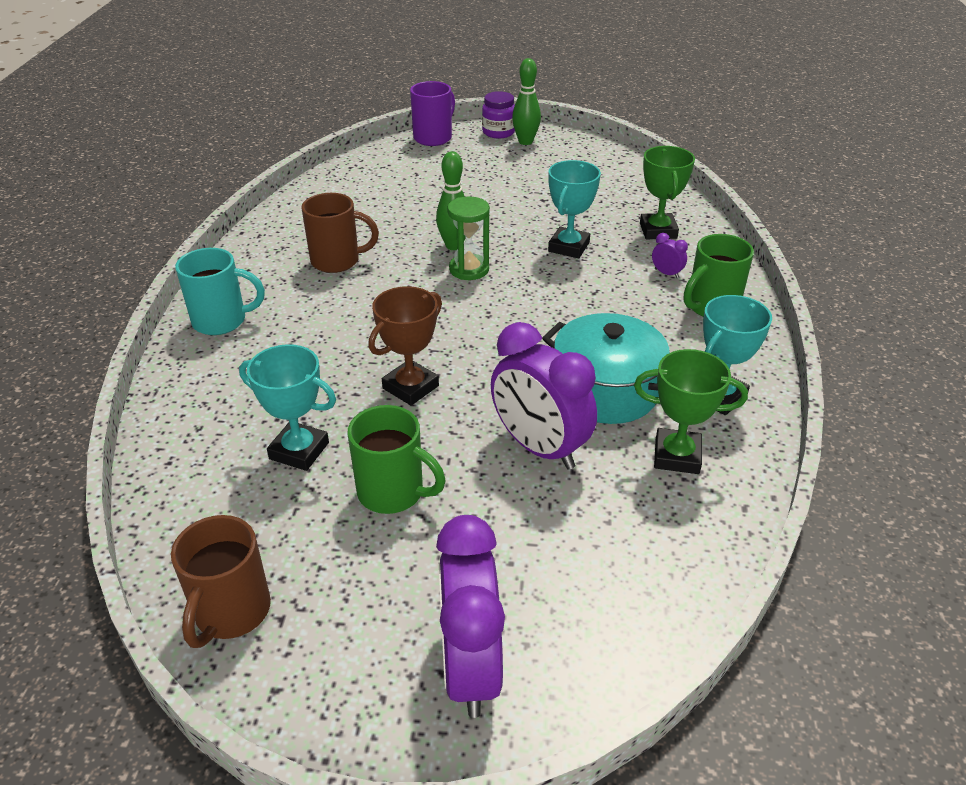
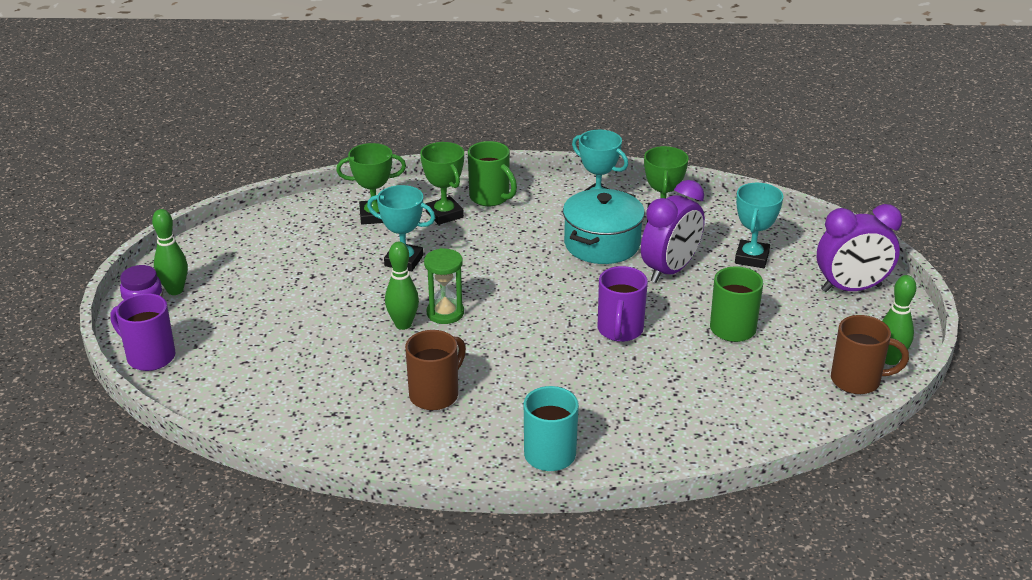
camera: 95 degrees left, 5 degrees down
turquoise trophy [239,344,336,471] -> turquoise trophy moved to [735,183,783,268]
brown mug [301,193,379,273] -> brown mug turned 45 degrees clockwise [405,330,466,410]
brown trophy [368,286,442,406] -> purple mug [598,266,648,342]
purple clock [652,233,688,278] -> green trophy [420,142,464,225]
none -> green bowling pin [882,275,916,365]

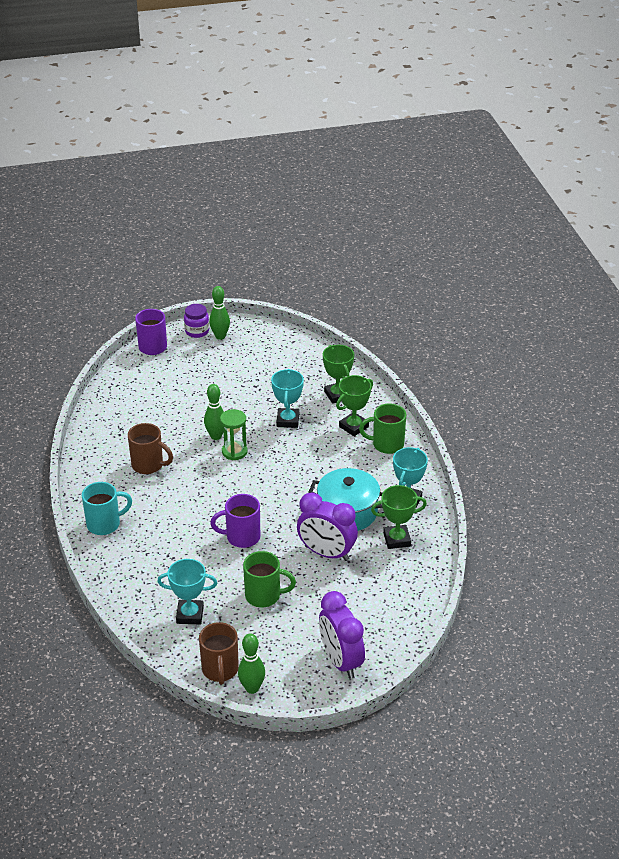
camera: 75 degrees right, 5 degrees up
green mug [468,141,517,206] -> green mug turned 60 degrees clockwise [359,403,406,454]
turquoise trophy [735,183,783,268] -> turquoise trophy moved to [157,559,217,625]

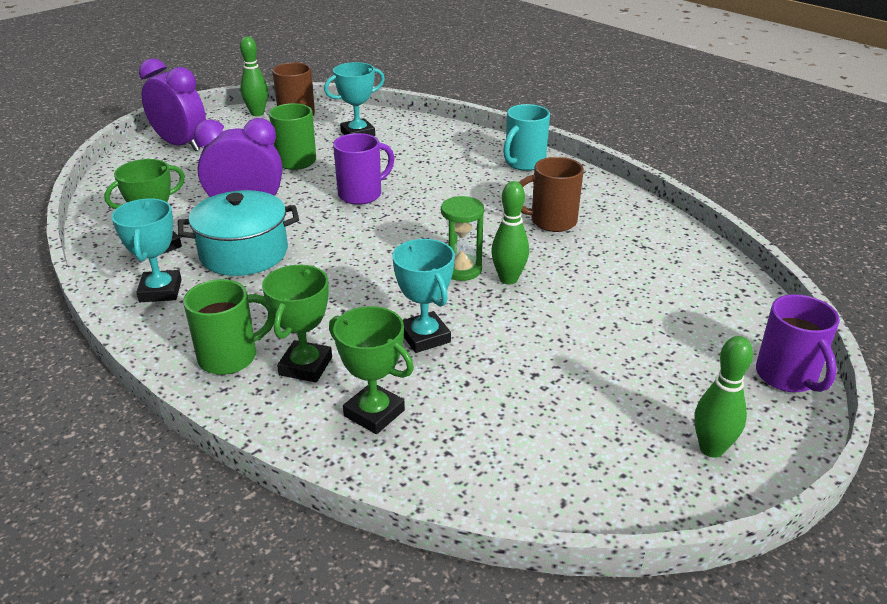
camera: 150 degrees right, 5 degrees down
purple jar [184,304,209,338] -> none

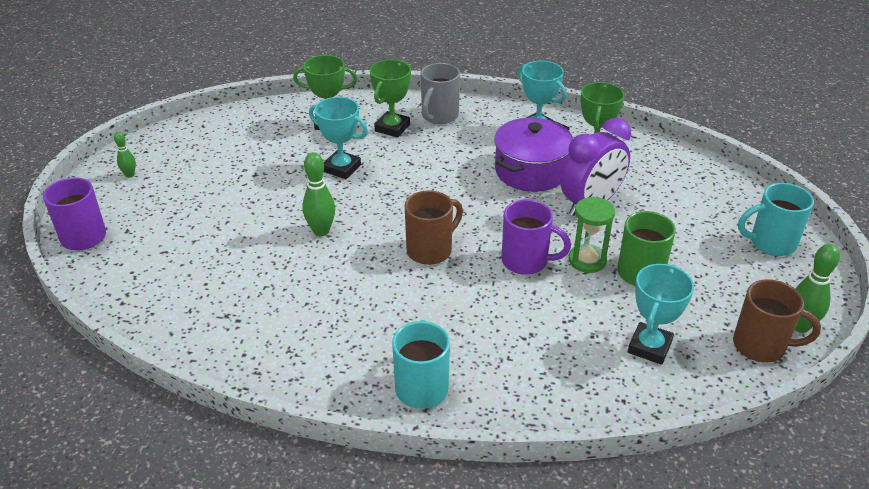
camera: 145 degrees right, 5 degrees up
purple clock [139,58,206,151] -> turquoise mug [738,183,814,256]
turquoise pot [178,190,299,276] -> purple pot [494,118,573,192]
green mug [183,279,274,375] -> grey mug [421,63,460,124]
green trophy [262,265,332,382] -> green trophy turned 45 degrees clockwise [370,59,411,138]
purple mug [333,133,394,205] -> purple mug turned 90 degrees counterclockwise [501,200,571,275]
green hourglass [441,196,484,281] -> green hourglass moved to [569,197,615,273]
brown mug [519,157,584,232] -> brown mug moved to [405,190,463,265]
green bowling pin [694,336,753,458] -> green bowling pin [114,132,136,178], size x0.59

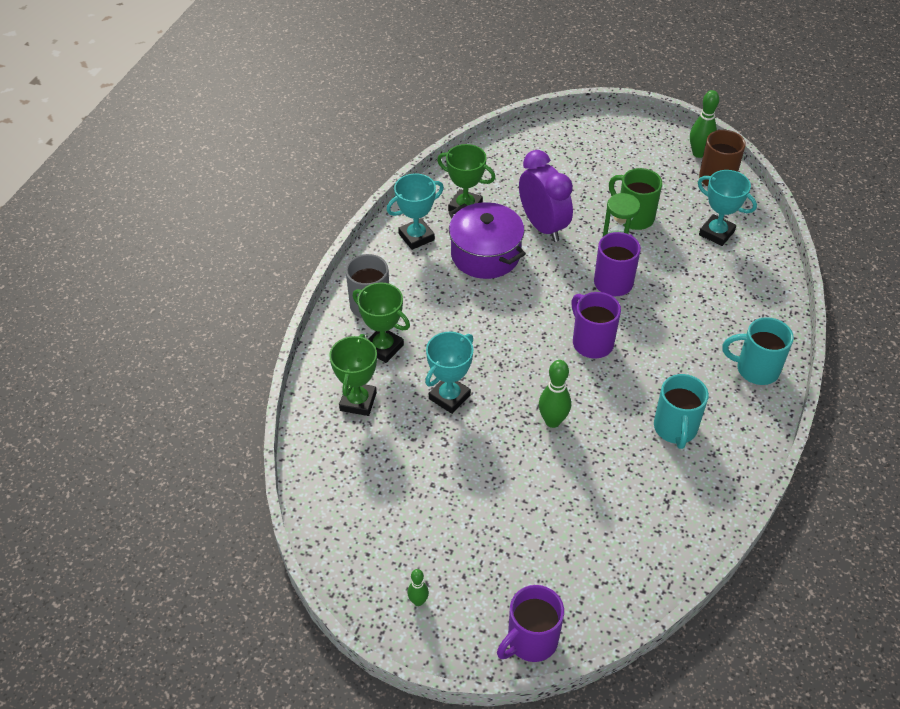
camera: 80 degrees left, 10 degrees up
brown mug [405,190,463,265] -> purple mug [571,292,621,358]
turquoise mug [738,183,814,256] -> turquoise mug moved to [654,374,709,449]

